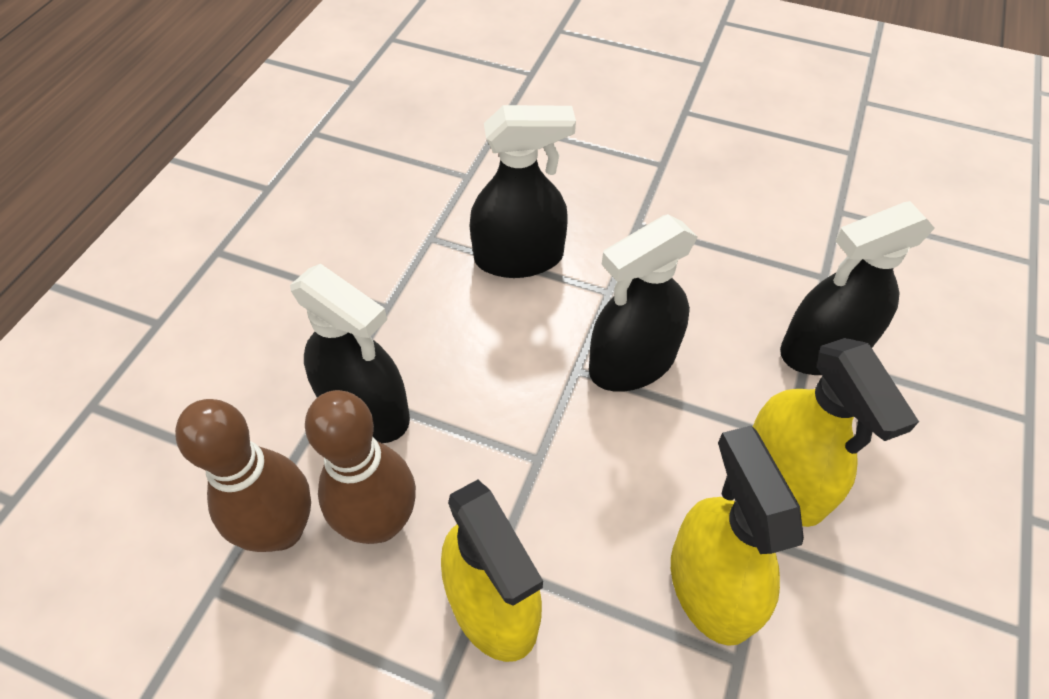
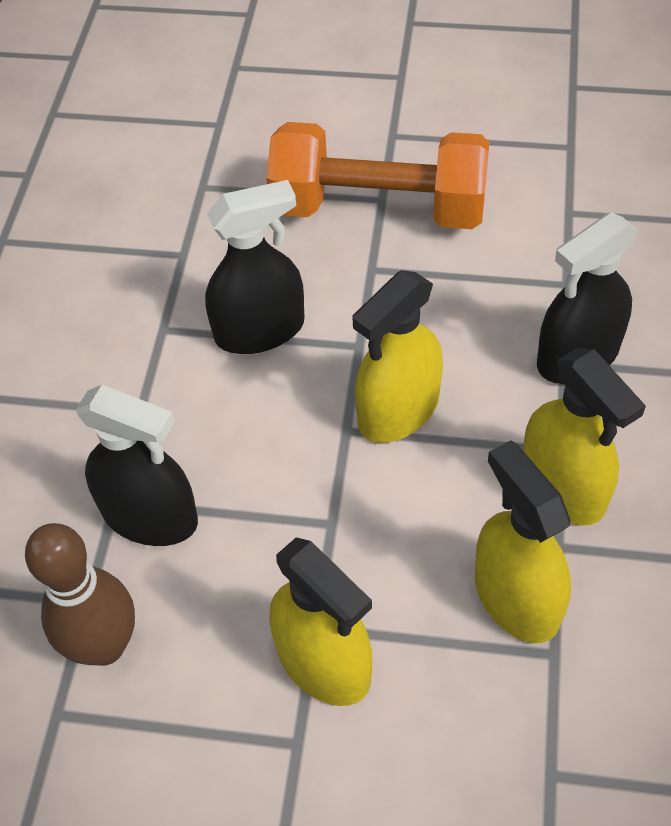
camera: 10 degrees left, 0 degrees up
brown bowling pin [305,390,416,544] -> none
black spray bottle [589,214,698,392] -> yellow spray bottle [352,270,443,443]
none -> orange dumbbell [266,122,489,229]

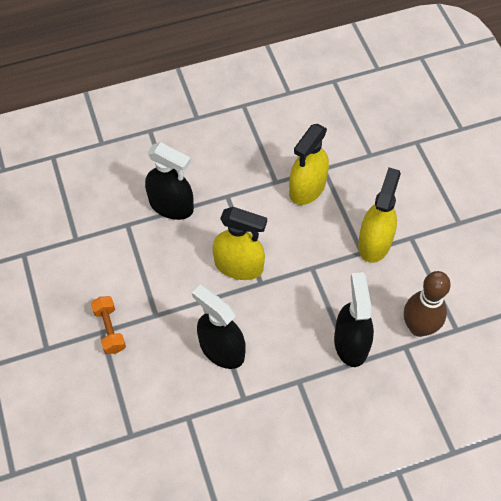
camera: 120 degrees left, 5 degrees up
orange dumbbell [266,122,489,229] -> orange dumbbell [91,296,126,354], size x0.44
yellow spray bottle [523,348,646,525] -> none

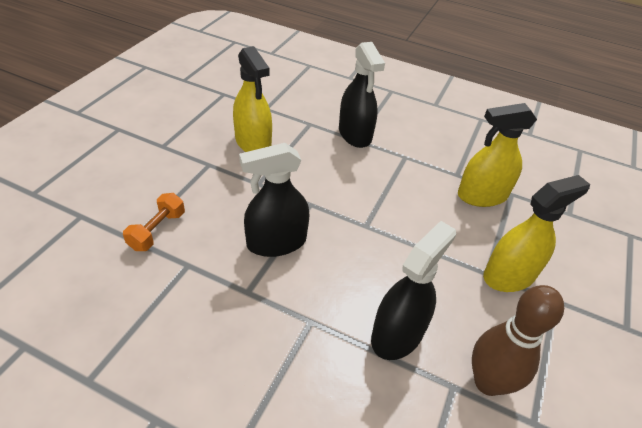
camera: 40 degrees right, 15 degrees down
orange dumbbell [91,296,126,354] -> orange dumbbell moved to [123,193,185,251]
black spray bottle [192,285,246,369] -> black spray bottle turned 105 degrees counterclockwise [239,143,310,257]
yellow spray bottle [212,207,267,280] -> yellow spray bottle moved to [233,46,272,152]

